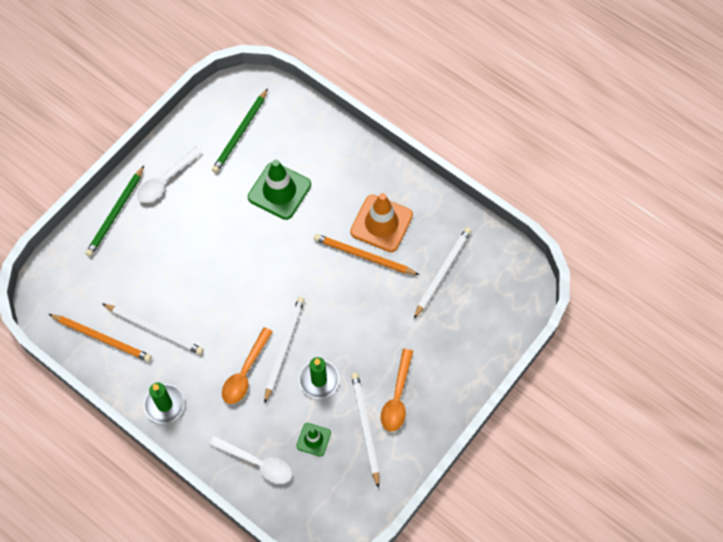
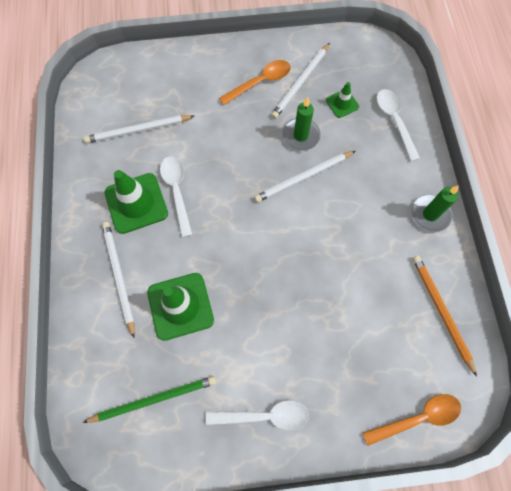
camera: 135 degrees left, 5 degrees up
green pencil [85,166,144,257] -> none
white pencil [103,304,204,355] -> white pencil moved to [102,222,135,338]
orange spoon [222,327,273,404] -> orange spoon moved to [363,394,461,446]
orange pencil [314,234,419,275] -> white spoon [160,156,192,237]
orange traffic cone [350,193,413,252] -> green traffic cone [105,170,168,234]

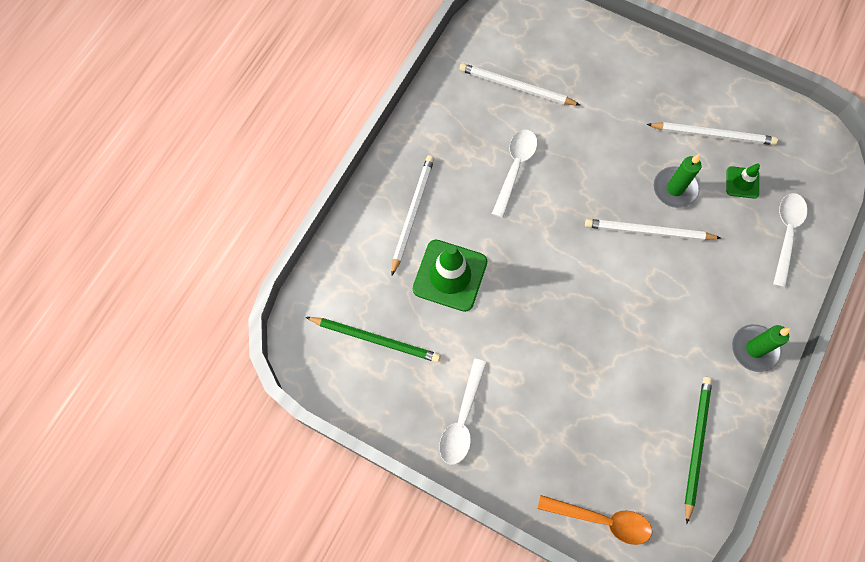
camera: 35 degrees right, 0 degrees up
green traffic cone [105,170,168,234] -> none
white spoon [206,400,309,431] -> white spoon turned 75 degrees clockwise [439,359,487,465]
orange spoon [219,60,291,105] -> none
white pencil [271,43,330,119] -> white pencil turned 150 degrees counterclockwise [646,122,778,145]
orange pencil [412,256,477,377] -> green pencil [685,377,712,524]

